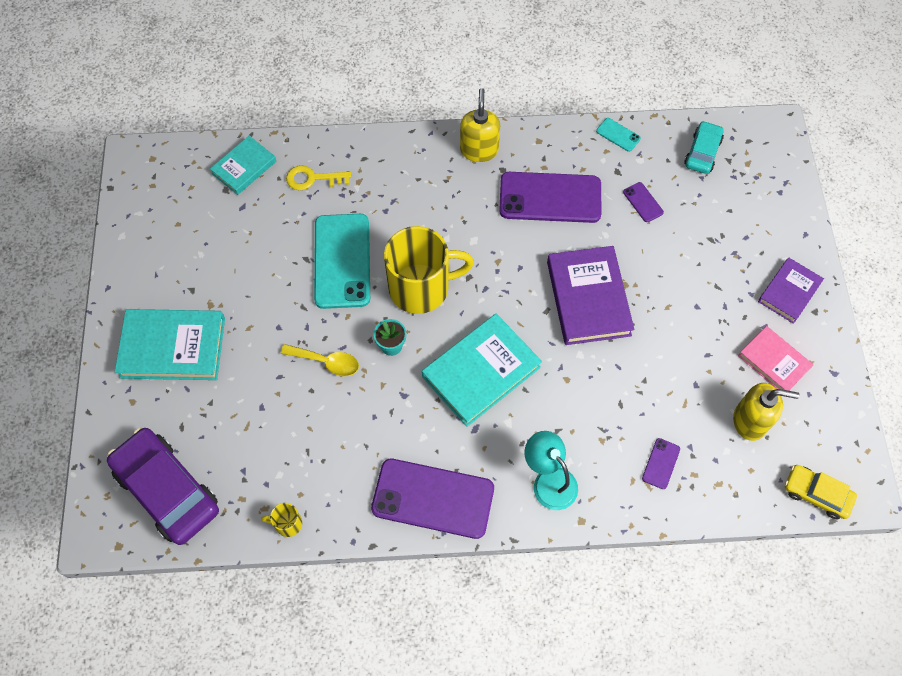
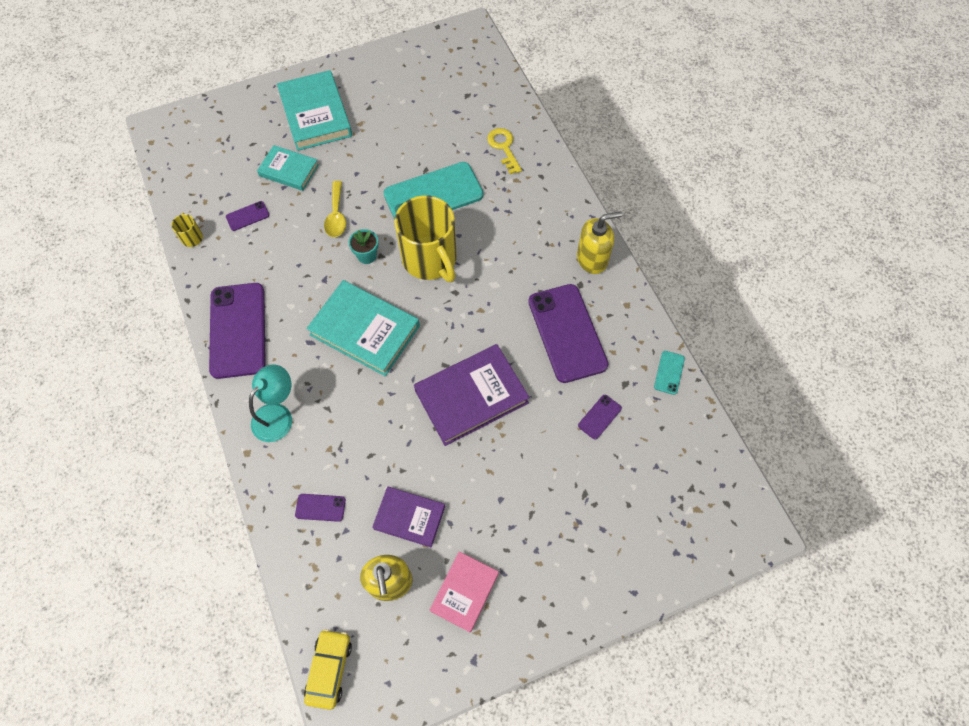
camera: 70 degrees right, 0 degrees up
purple car [107,428,219,545] -> none
turquoise book [210,136,276,195] -> turquoise book moved to [257,145,319,191]
turquoise car [684,121,724,174] -> none
purple book [758,258,824,324] -> purple book moved to [372,487,445,548]
none -> purple phone [226,201,270,231]

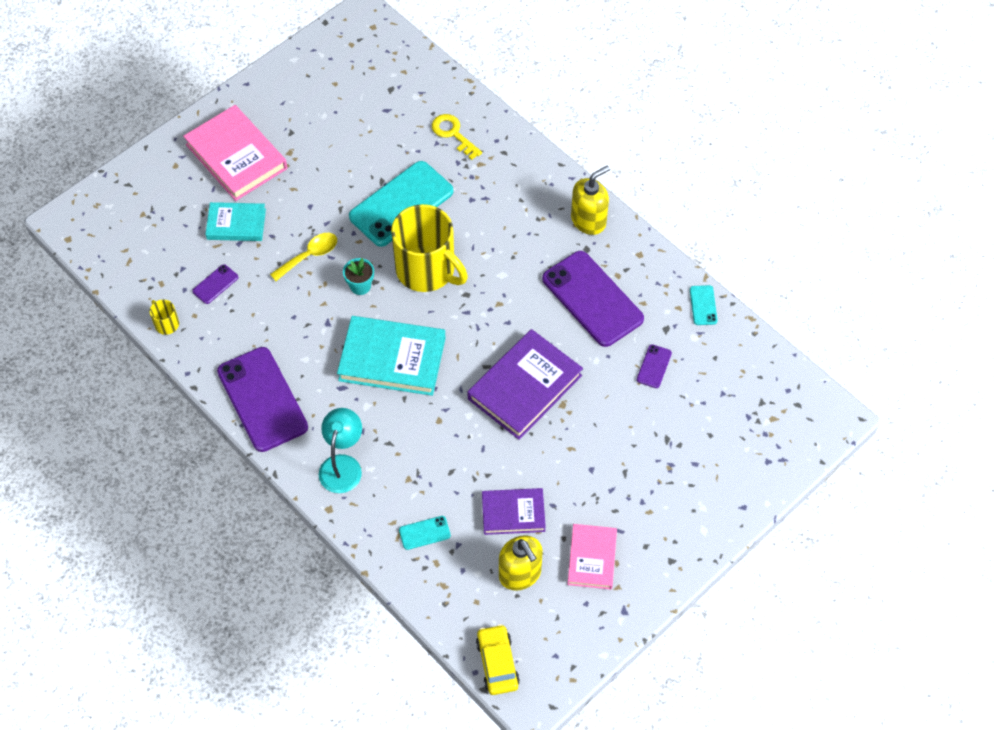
camera: 20 degrees left, 5 degrees down
turquoise book [277,70,352,151] -> pink book [183,105,287,201]
purple phone [295,494,346,522] -> turquoise phone [399,516,451,550]
yellow spoon [324,181,346,237] -> yellow spoon turned 105 degrees counterclockwise [270,233,337,281]

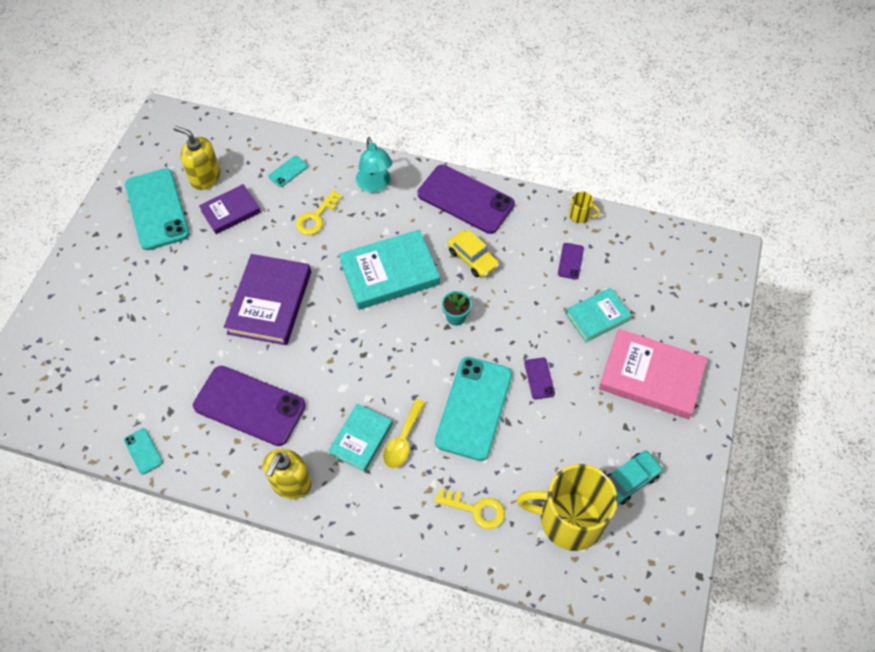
camera: 150 degrees right, 0 degrees up
yellow spoon [270,233,337,281] -> yellow spoon moved to [383,399,425,468]
yellow mug [391,204,468,292] -> yellow mug moved to [517,464,618,551]
yellow car [476,624,520,695] -> yellow car moved to [448,230,499,278]
pink book [567,524,617,589] -> turquoise phone [125,168,190,250]
purple phone [637,344,672,388] -> purple phone moved to [524,357,555,399]
none -> yellow key [296,190,343,235]
none -> turquoise book [329,404,393,472]
none -> turquoise car [607,450,663,505]

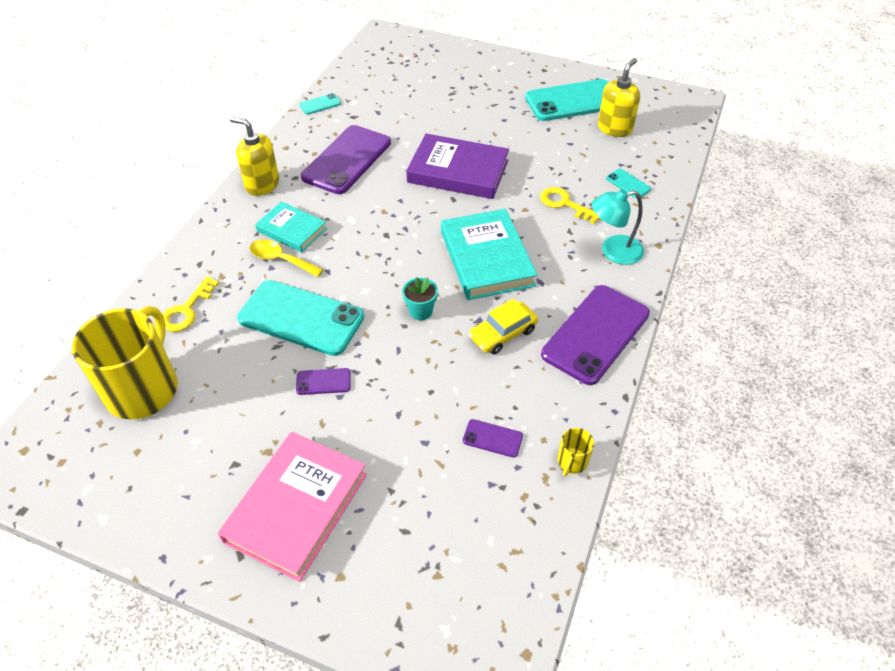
camera: 95 degrees right, 10 degrees down
purple book [199,184,261,234] -> none
turquoise book [565,288,632,342] -> none
turquoise car [607,450,663,505] -> none

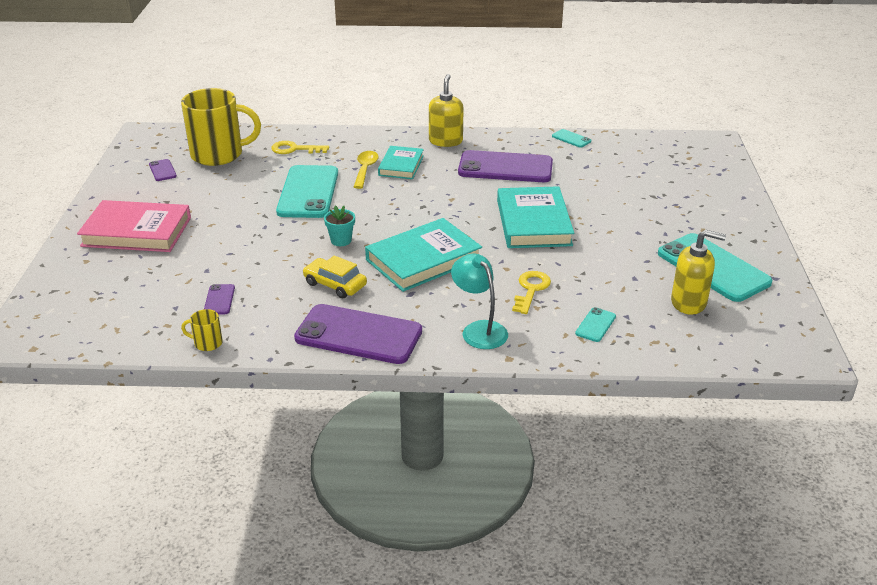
camera: 70 degrees right, 15 degrees down
purple phone [296,368,351,395] -> purple phone moved to [149,159,177,181]
purple book [406,134,509,199] -> turquoise book [497,186,574,248]

